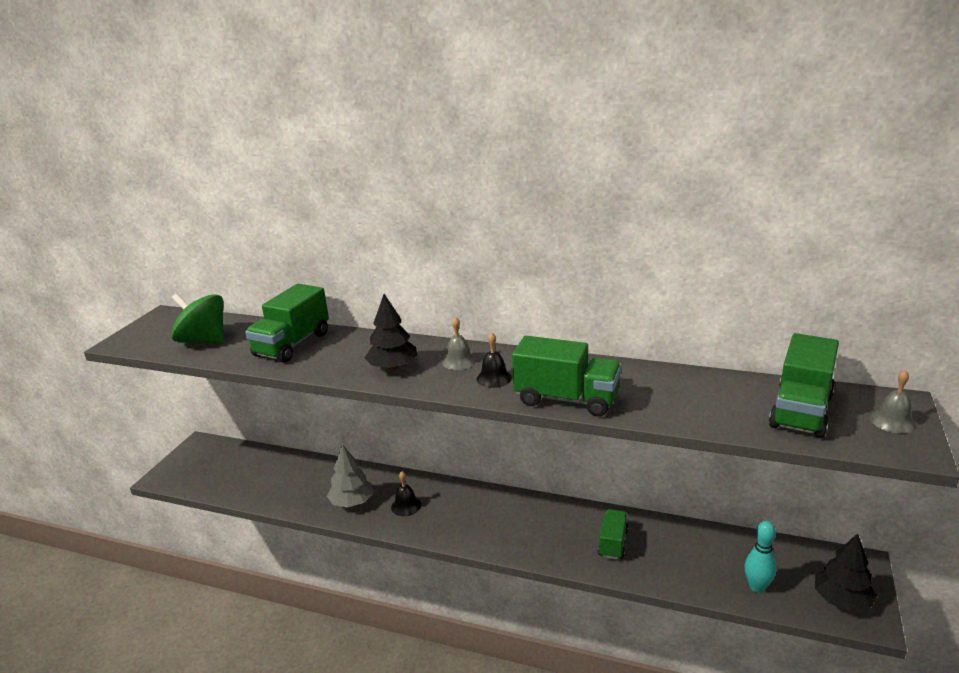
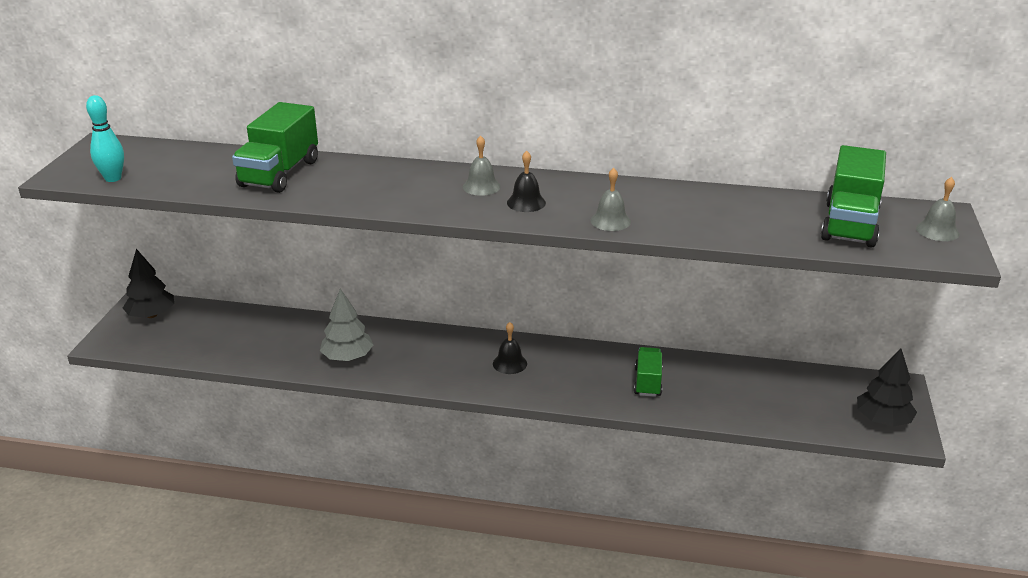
camera: 10 degrees left, 5 degrees up
green spinning top [171,293,224,343] -> none
black tree [365,294,418,370] -> black tree moved to [123,249,174,318]
black bell [391,471,421,516] -> black bell moved to [493,322,527,374]
green truck [512,336,622,417] -> grey bell [591,168,631,231]
turquoise bowling pin [744,521,776,593] -> turquoise bowling pin moved to [86,95,124,182]

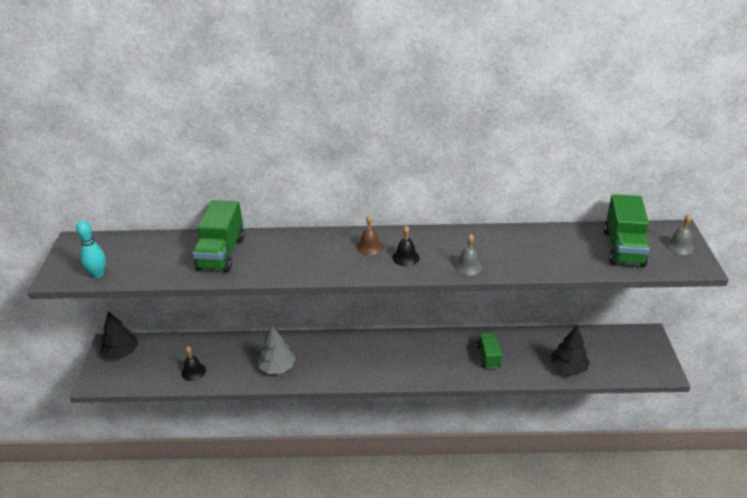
camera: 10 degrees left, 5 degrees up
grey bell [463,136,500,196] -> brown bell [357,215,383,255]
black bell [493,322,527,374] -> black bell moved to [181,346,206,381]
black tree [857,348,917,427] -> black tree moved to [551,326,590,375]

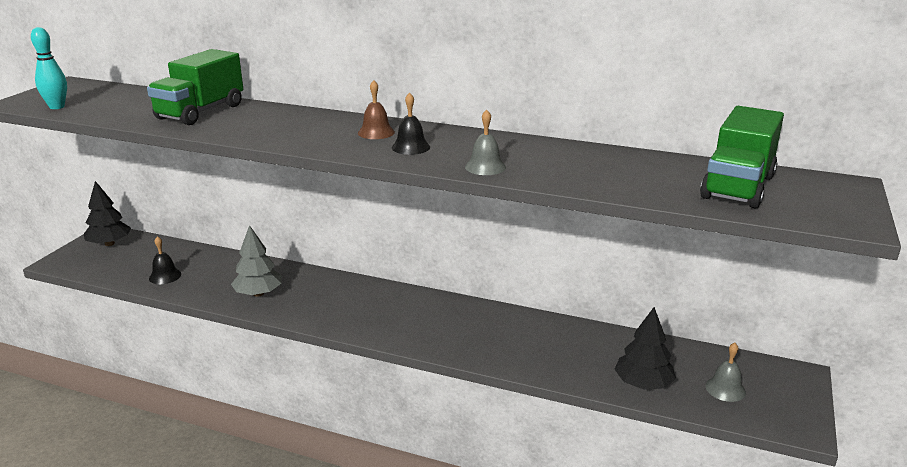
camera: 20 degrees right, 10 degrees down
green truck [477,332,502,369] -> none
grey bell [665,214,694,255] -> grey bell moved to [705,343,746,402]

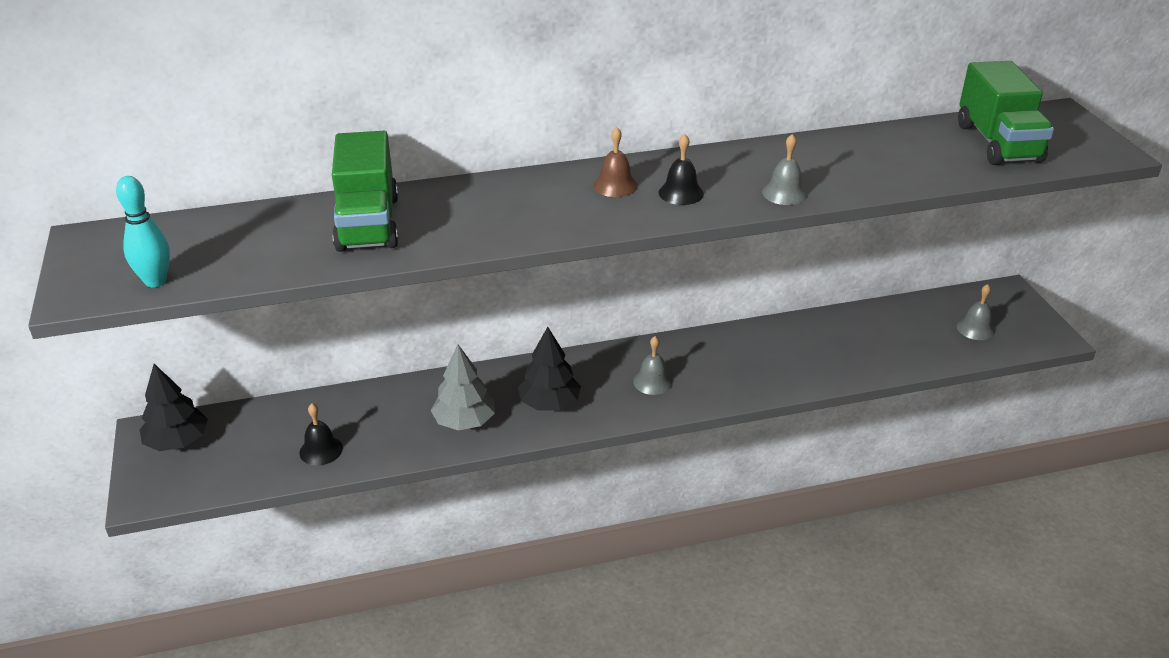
camera: 35 degrees left, 10 degrees up
black tree [614,307,676,390] -> black tree moved to [518,327,581,411]
none -> grey bell [633,336,673,395]

